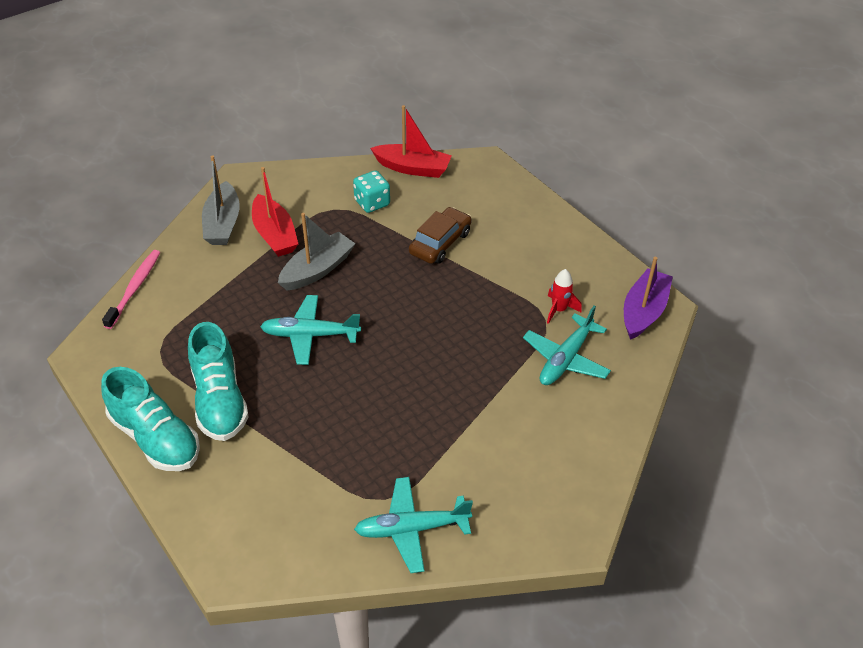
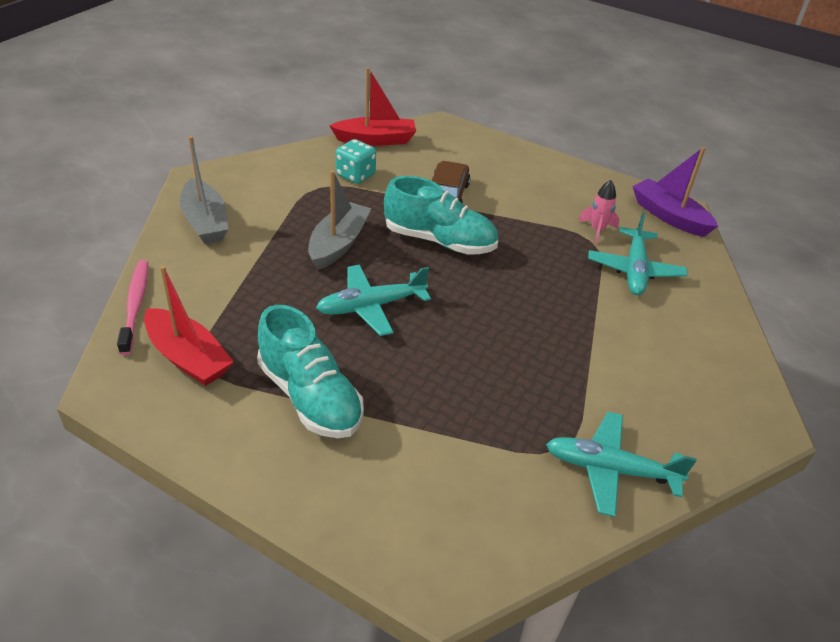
camera: 25 degrees left, 5 degrees down
turquoise shoe [101,367,200,471] -> turquoise shoe moved to [384,176,498,255]
red boat [252,167,298,257] -> red boat moved to [144,266,234,386]
turquoise plane [354,477,473,573] -> turquoise plane turned 45 degrees clockwise [546,412,696,517]
red rocket [547,269,582,324] -> pink rocket [578,180,619,244]
purple boat [624,257,673,340] -> purple boat turned 45 degrees counterclockwise [632,147,718,237]

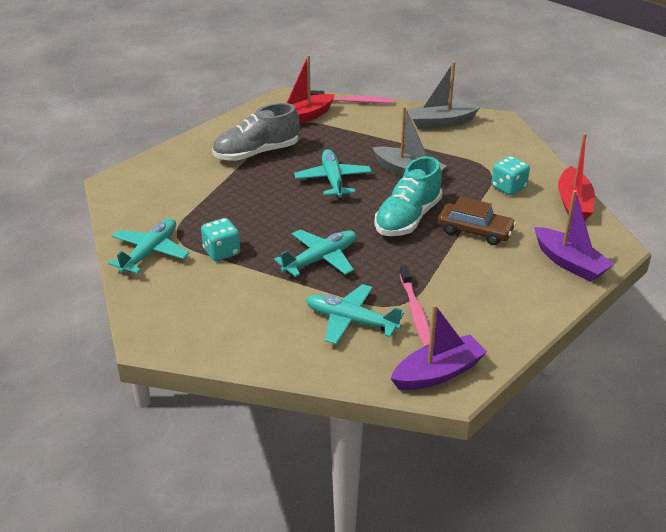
camera: 105 degrees right, 5 degrees down
turquoise shoe [257,305,364,438] -> grey shoe [212,103,300,161]
pink rocket [578,180,619,244] -> pink toothbrush [400,266,431,347]
none -> turquoise dice [201,218,240,261]
none -> turquoise plane [274,230,356,277]
none -> purple boat [534,190,614,282]

